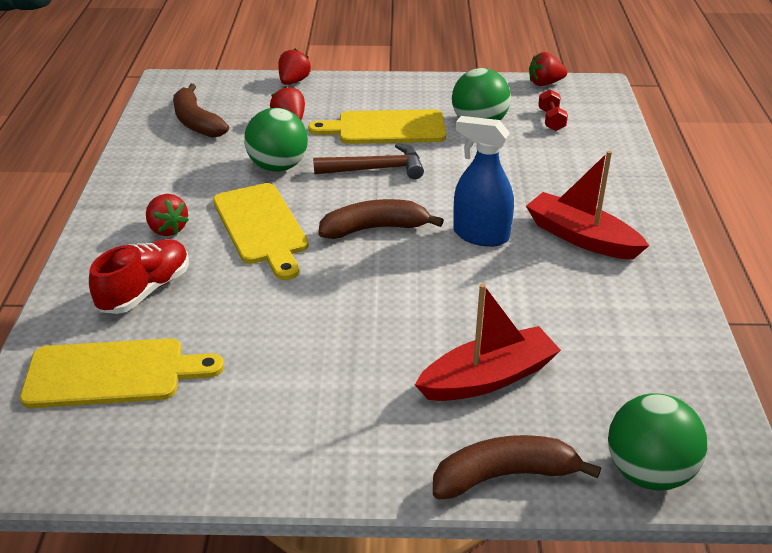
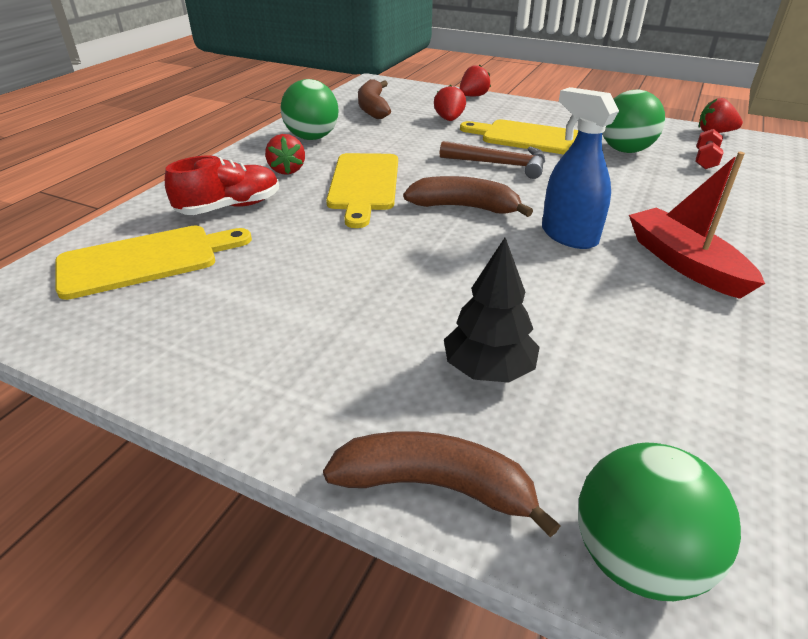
camera: 25 degrees right, 0 degrees up
yellow cutting board [20,338,224,408] -> yellow cutting board turned 45 degrees counterclockwise [55,226,252,300]
green ball [244,108,308,172] -> green ball moved to [281,79,338,140]
red boat [415,283,561,401] -> black tree [444,238,540,383]

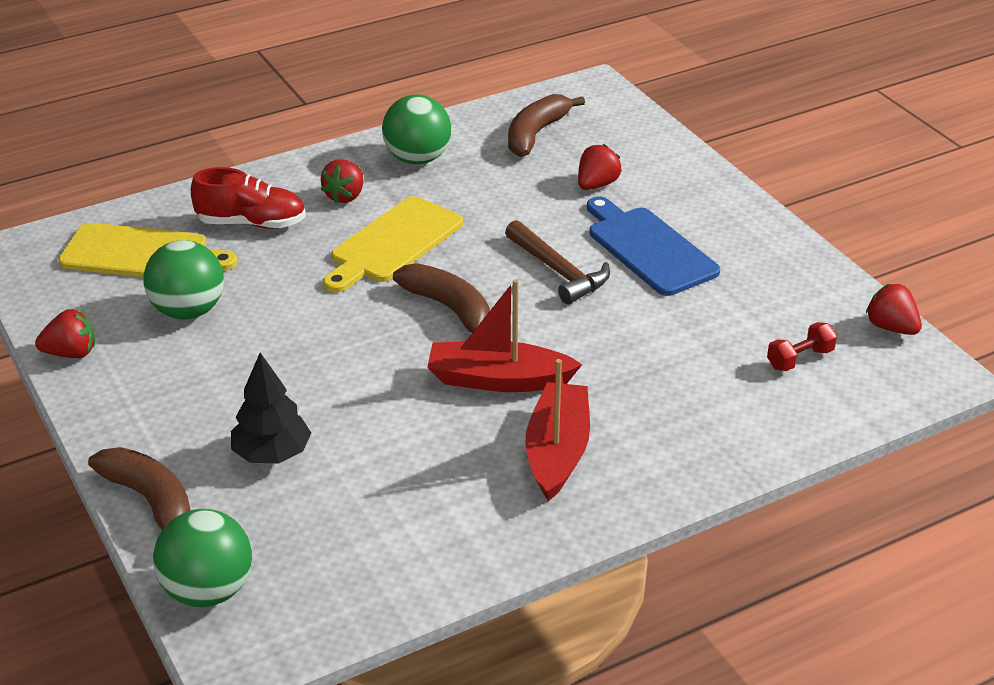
camera: 35 degrees right, 0 degrees up
red strawberry [459,65,491,97] -> red strawberry moved to [35,309,95,358]
yellow cutting board [460,119,579,154] -> blue cutting board [587,197,720,296]
blue spray bottle [542,87,619,249] -> red boat [427,279,582,392]
green ball [602,90,665,153] -> green ball moved to [143,240,224,320]

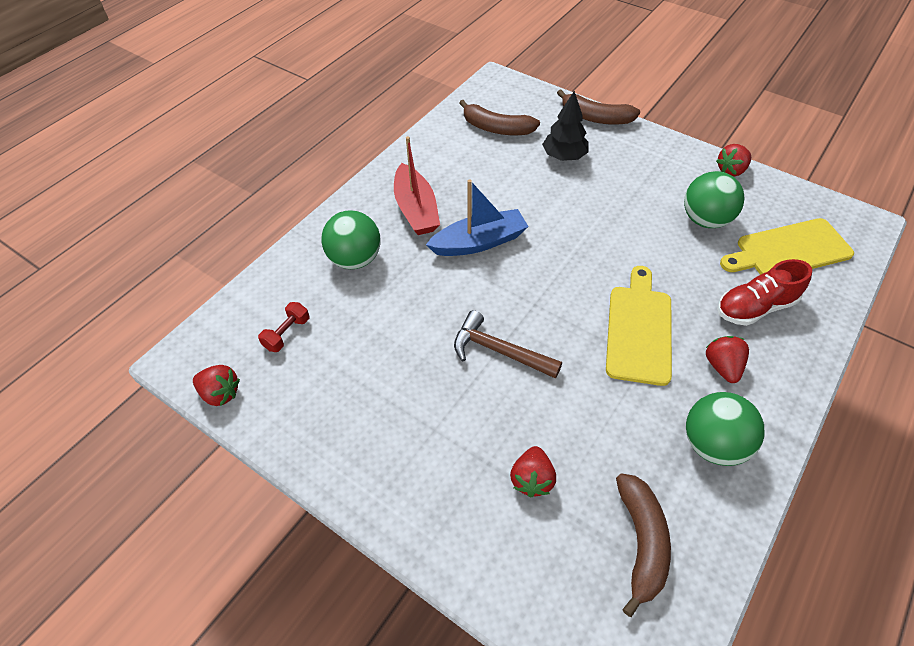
camera: 155 degrees right, 15 degrees up
green ball [153,509,252,607] -> green ball moved to [321,210,381,269]
brown banana [393,263,490,333] -> brown banana moved to [459,100,540,135]
red boat [427,279,582,392] -> blue boat [426,179,529,256]
blue cutting board [587,197,720,296] -> none

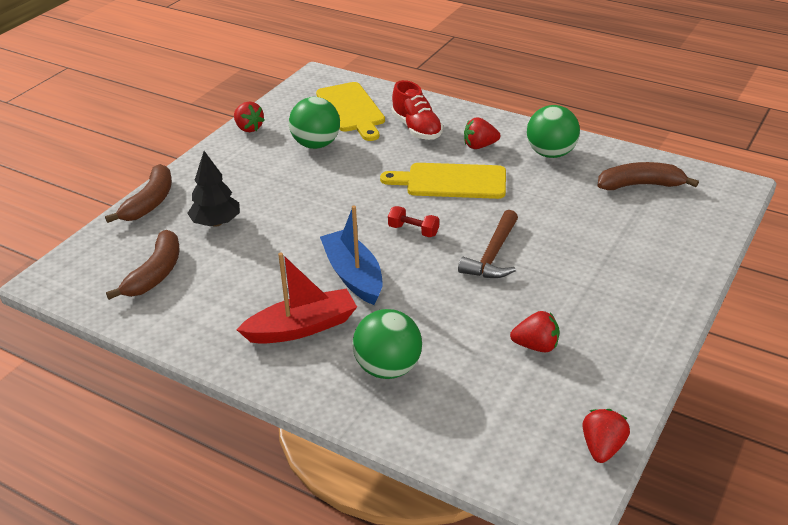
camera: 95 degrees left, 15 degrees down
red dumbbell [258,302,309,352] -> red dumbbell moved to [388,206,439,237]
red strawberry [510,446,556,498] -> red strawberry moved to [510,311,560,352]

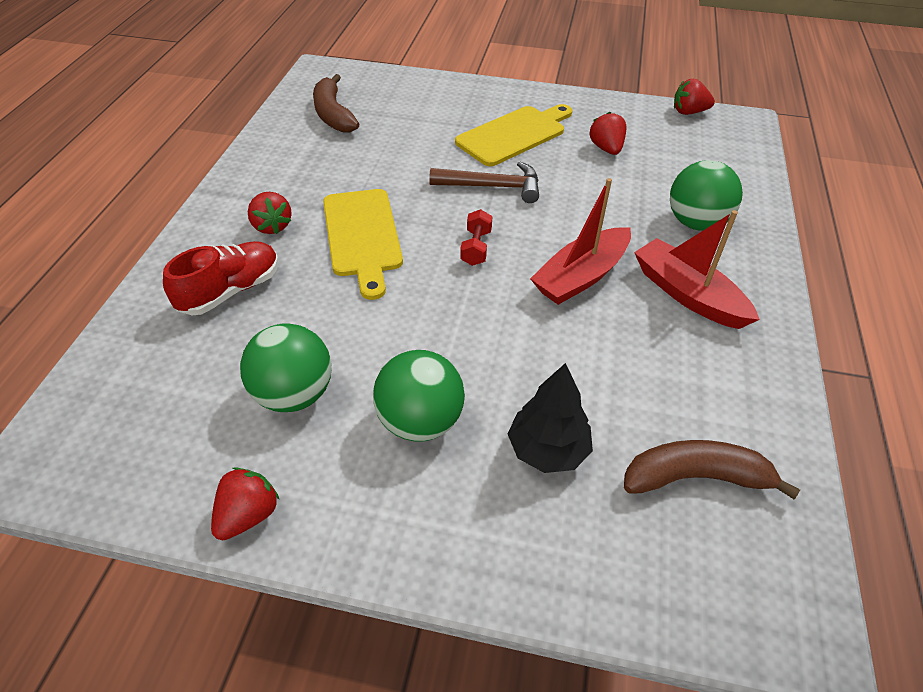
camera: 110 degrees left, 10 degrees up
brown banana [105,164,172,223] -> none
yellow cutting board [316,82,385,141] -> yellow cutting board moved to [455,104,572,166]
blue boat [320,206,383,305] -> red boat [530,178,631,305]
green ball [527,105,580,158] -> green ball moved to [373,350,465,442]

